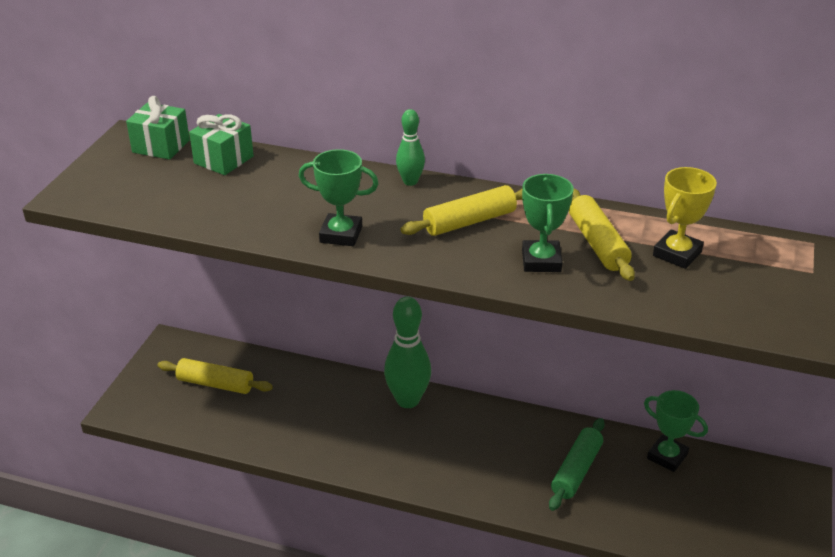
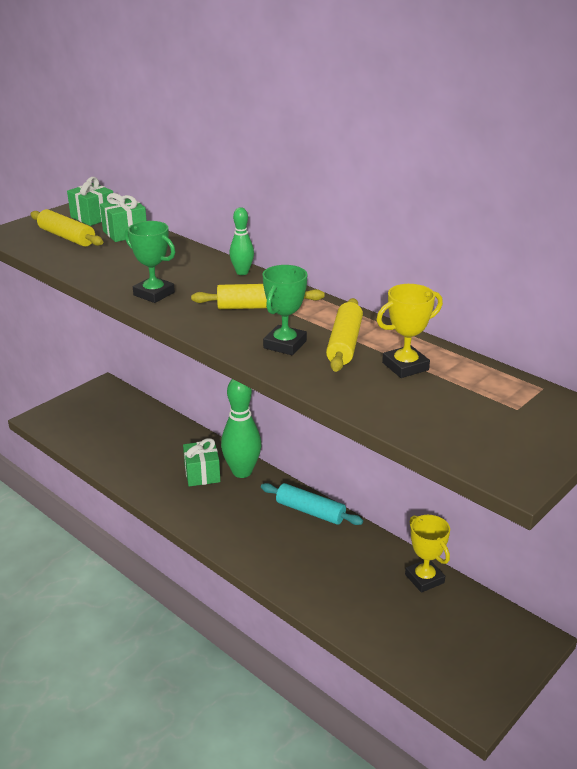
camera: 25 degrees right, 5 degrees down
yellow rolling pin [157,358,273,394] -> yellow rolling pin moved to [31,209,103,247]
green rolling pin [549,418,605,511] -> none
green trophy [644,390,708,472] -> yellow trophy [405,515,450,593]
none -> green gift [183,438,220,486]
none -> turquoise rolling pin [261,483,363,525]

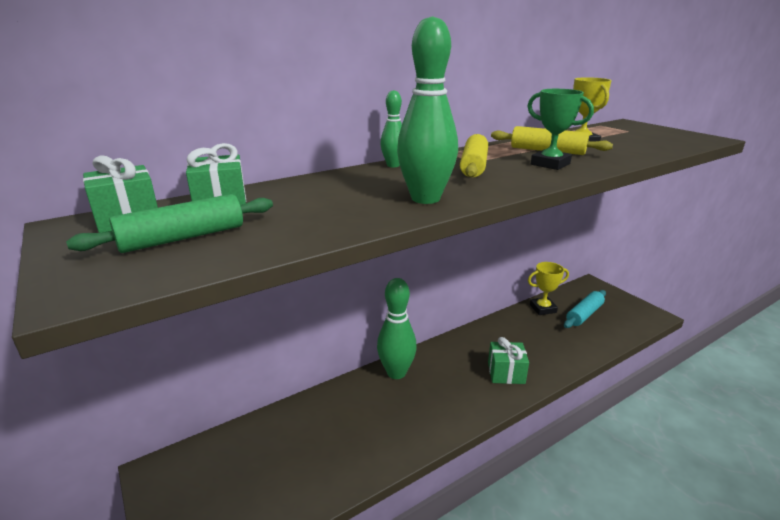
camera: 75 degrees left, 5 degrees down
yellow rolling pin [31,209,103,247] -> green rolling pin [66,194,273,253]
green trophy [125,221,175,303] -> green bowling pin [397,16,458,204]
green gift [183,438,220,486] -> green gift moved to [488,337,529,384]
turquoise rolling pin [261,483,363,525] -> turquoise rolling pin moved to [564,290,606,328]

